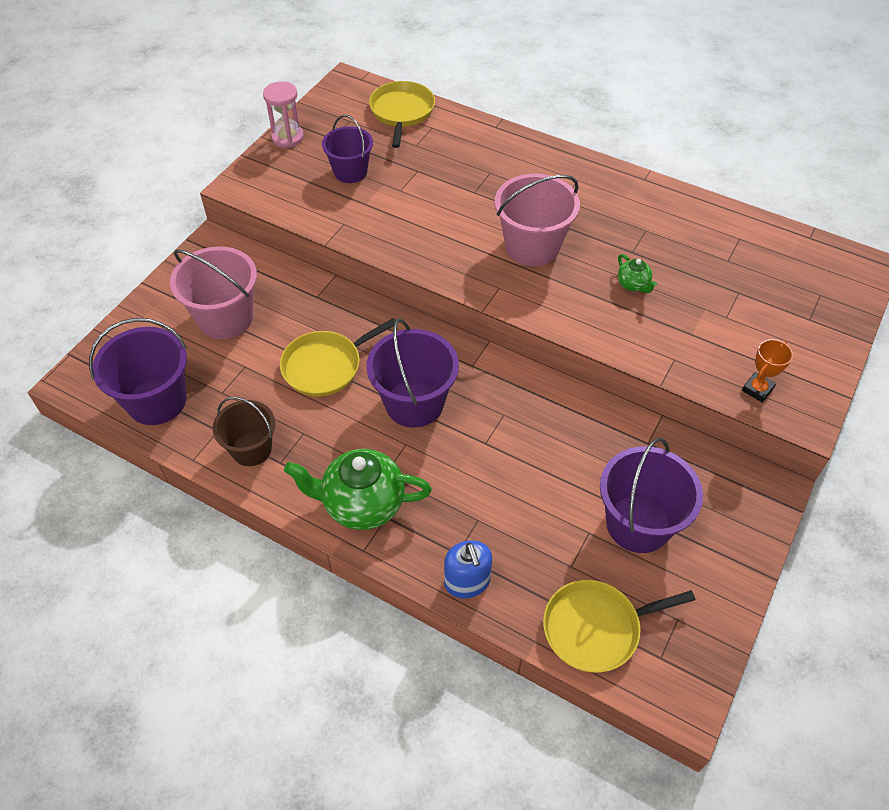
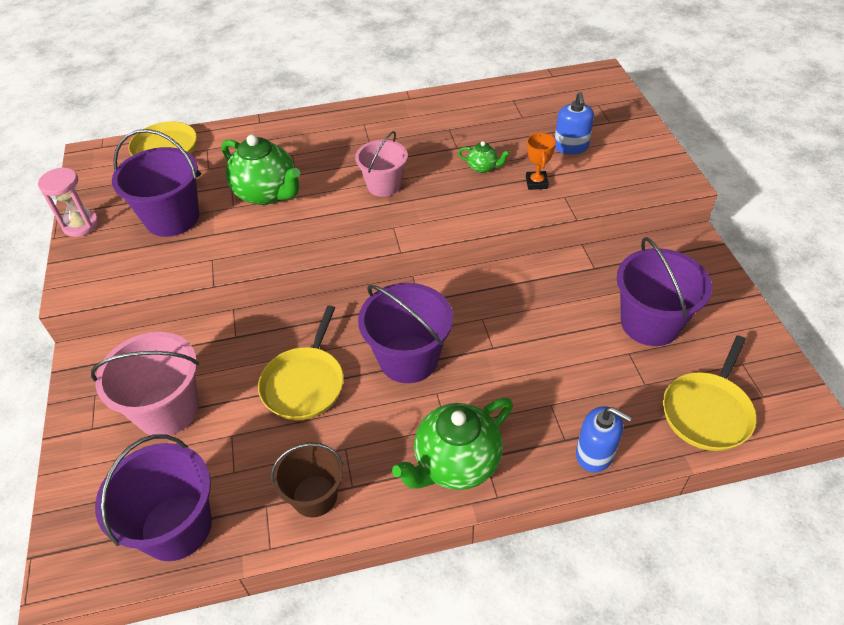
camera: 40 degrees left, 5 degrees down
purple bucket [322,115,373,183] -> purple bucket [112,129,199,237], size x1.52
pink bucket [495,174,580,266] -> pink bucket [355,131,408,197], size x0.66
orange trophy [742,339,793,403] -> orange trophy moved to [526,133,556,190]
none -> green teapot [221,135,300,205]
none -> blue soap dispenser [555,92,594,155]

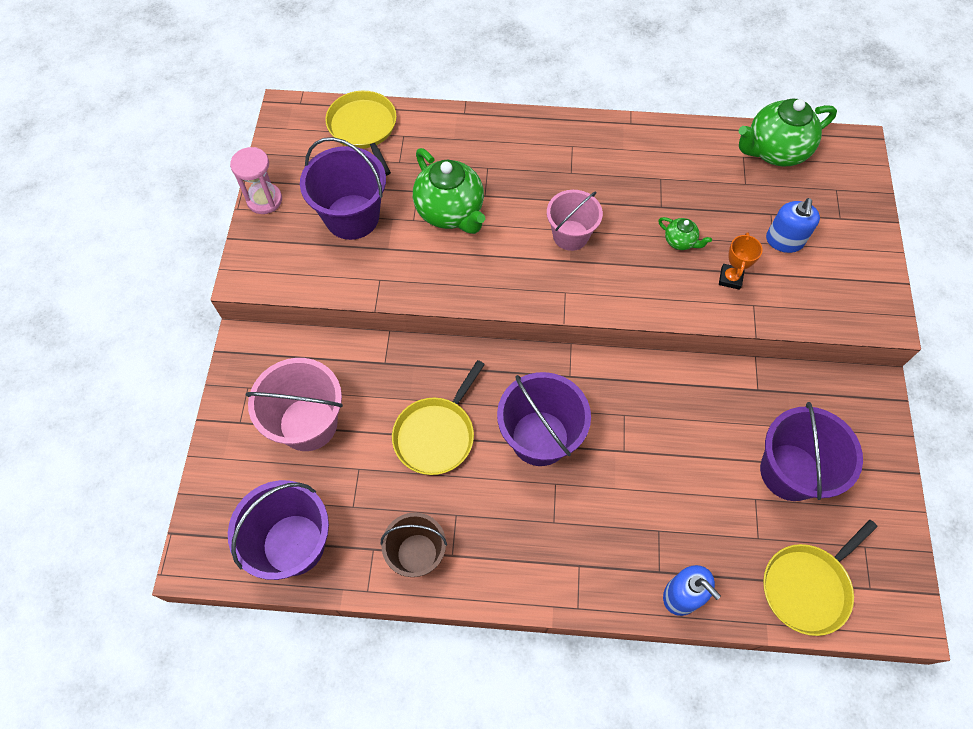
camera: 15 degrees right, 15 degrees up
green teapot [392,398,513,490] -> green teapot moved to [739,98,837,166]

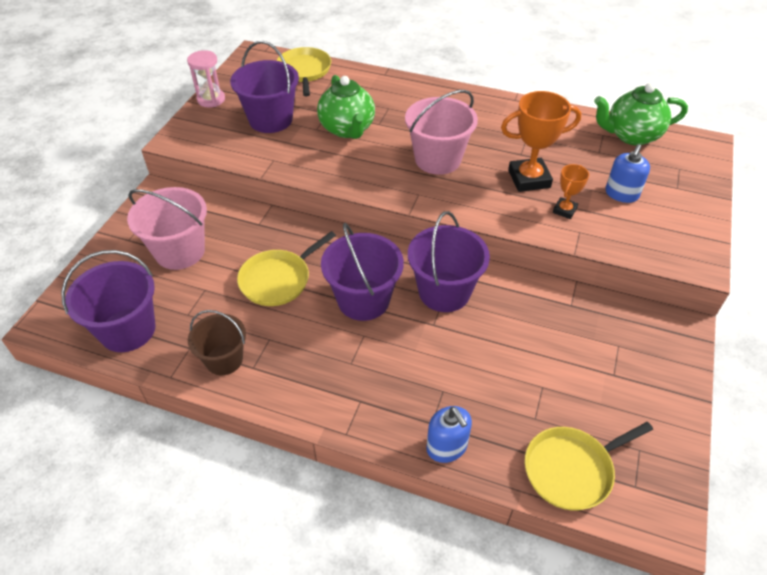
camera: 15 degrees right, 15 degrees down
pink bucket [547,190,603,251] -> pink bucket [405,90,478,175], size x1.52
green teapot [658,217,712,250] -> orange trophy [501,91,581,192]
purple bucket [760,402,863,501] -> purple bucket moved to [408,211,490,312]

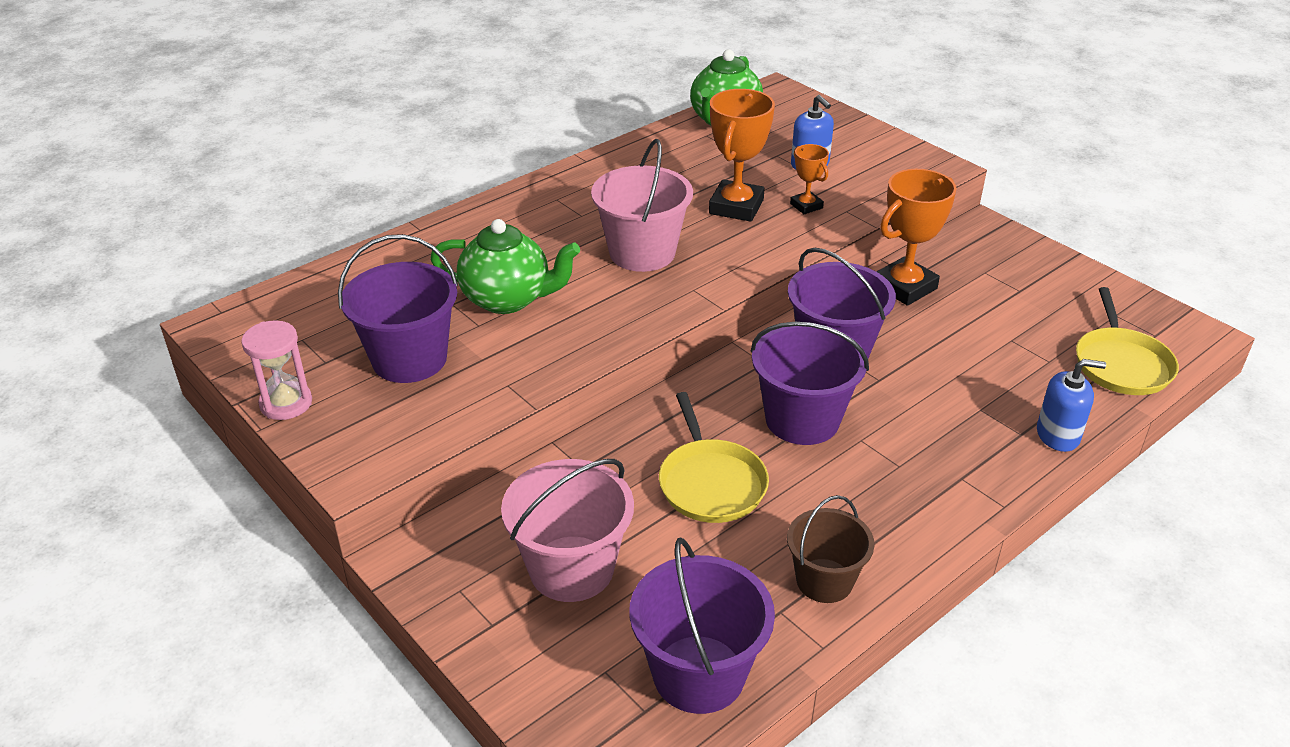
camera: 60 degrees left, 10 degrees down
yellow pan [276,47,331,96] -> none
none -> orange trophy [876,169,957,306]

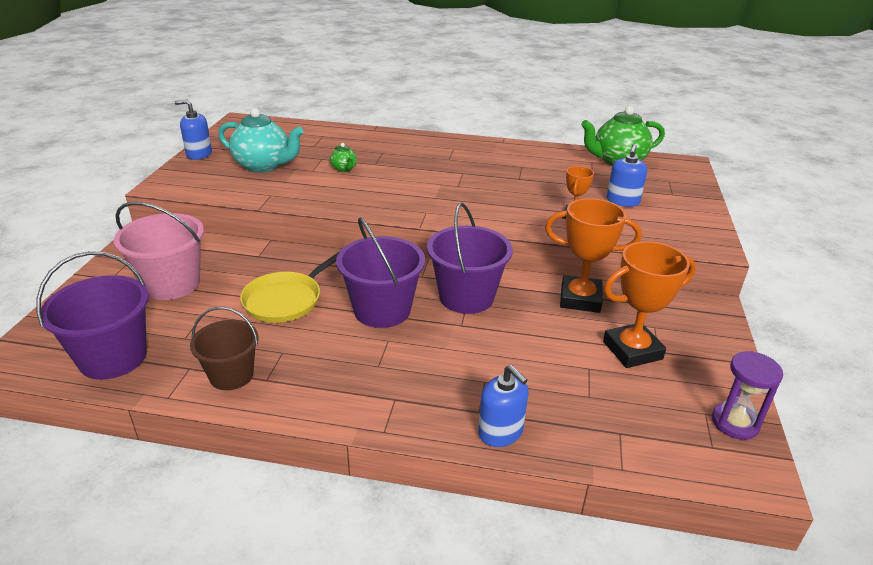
camera: 50 degrees right, 5 degrees down
pink hourglass [241,320,312,420] -> blue soap dispenser [175,100,212,160]
purple bucket [338,234,458,383] -> turquoise teapot [218,108,303,173]
green teapot [430,219,580,314] -> green teapot [330,143,357,172], size x0.47
pink bucket [591,139,693,272] -> none
orange trophy [709,89,775,222] -> orange trophy moved to [603,241,696,368]
yellow pan [1076,287,1179,395] -> none
none -> purple hourglass [712,351,783,440]

